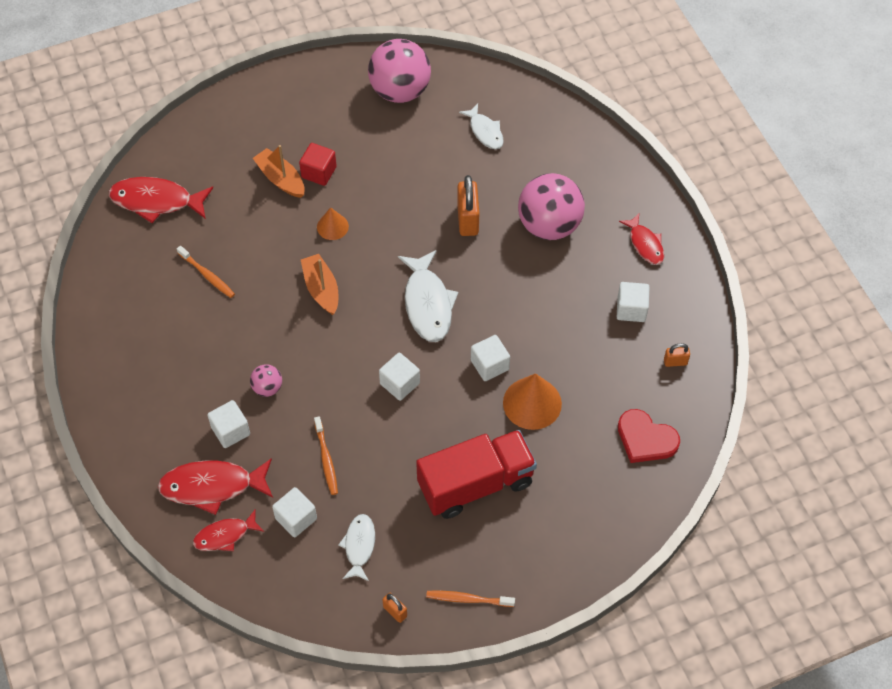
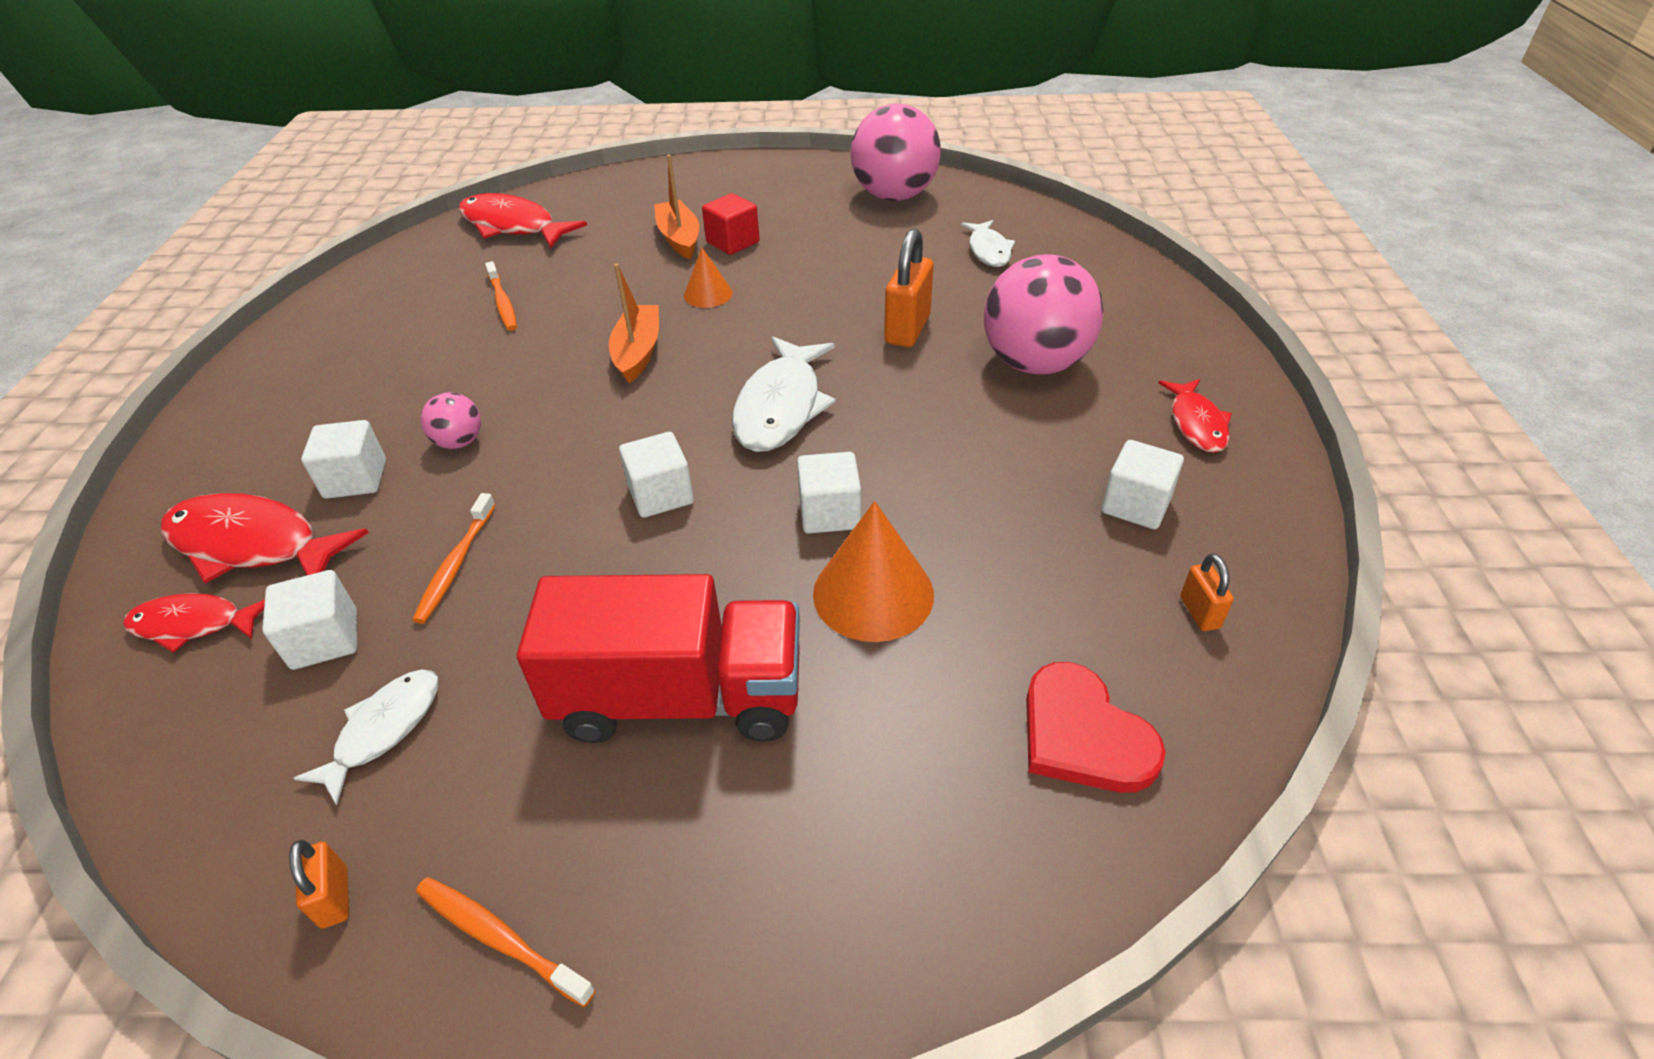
camera: 25 degrees right, 15 degrees down
orange padlock [664,343,690,367] -> orange padlock turned 60 degrees clockwise [1180,553,1234,631]

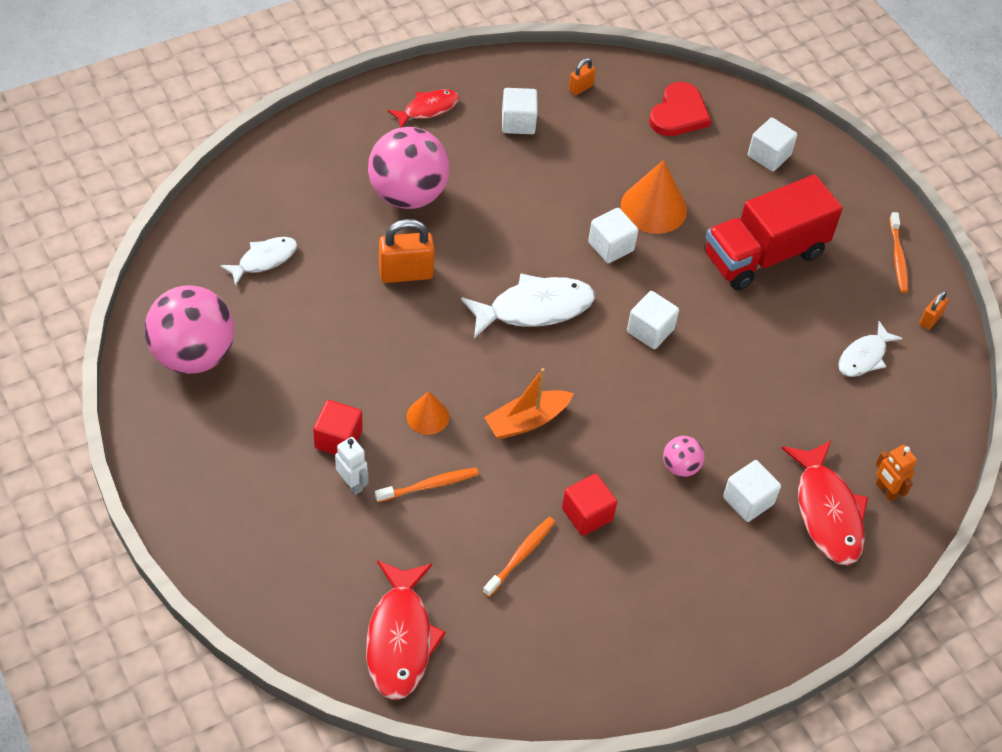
camera: 125 degrees left, 10 degrees up
red fish [123,593,265,653] -> orange robot [876,445,917,502]
white cube [262,570,357,670] -> white cube moved to [748,117,797,172]
white fish [293,670,438,805] -> white fish turned 45 degrees counterclockwise [838,321,903,377]
orange toothbrush [412,493,496,624] -> orange toothbrush moved to [375,468,479,502]
red truck [517,574,800,743] -> red truck turned 90 degrees counterclockwise [705,175,843,290]
orange boat [654,155,699,259] -> white robot [335,437,369,495]
none -> red cube [562,474,617,536]

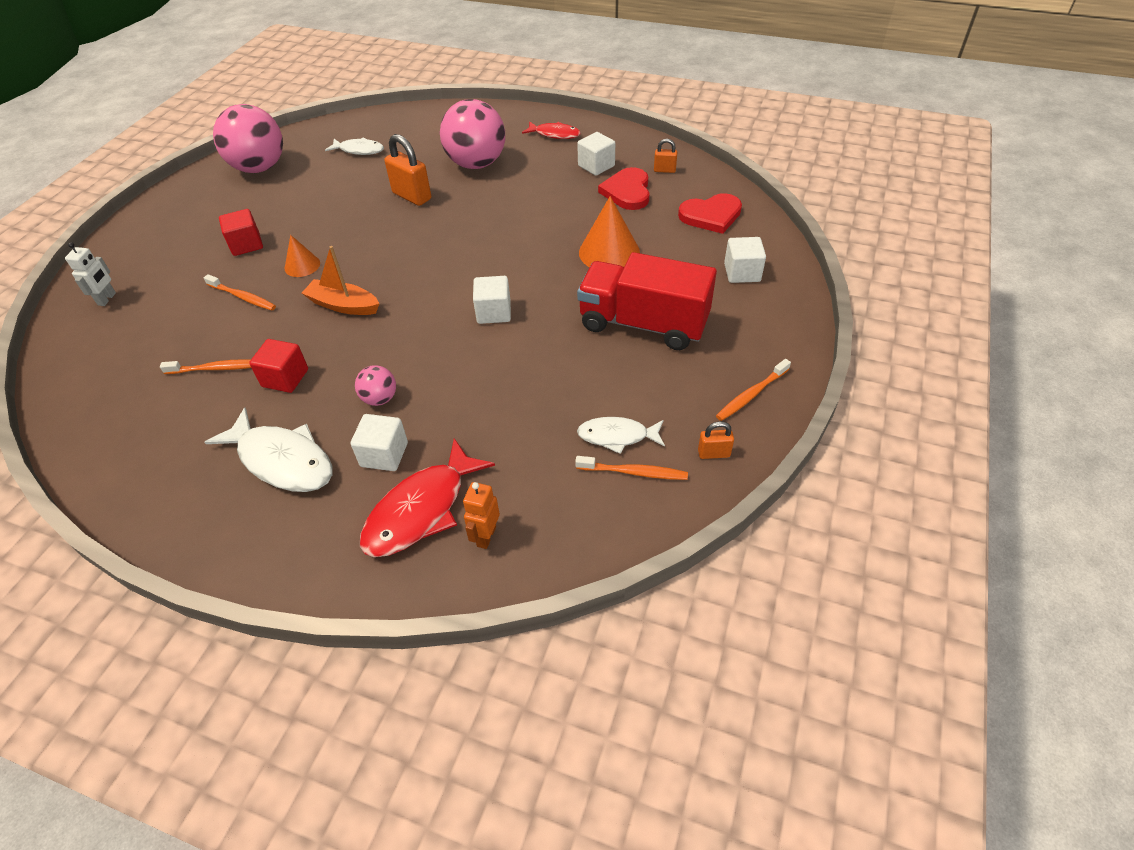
camera: 55 degrees right, 5 degrees down
white robot [335,437,369,495] -> white robot moved to [65,242,116,306]
red fish [366,560,446,700] -> none
white fish [461,273,595,338] -> white fish moved to [205,408,333,492]
white cube [588,208,638,263] -> none
none -> orange toothbrush [575,456,688,480]
none -> red heart [598,167,650,210]

